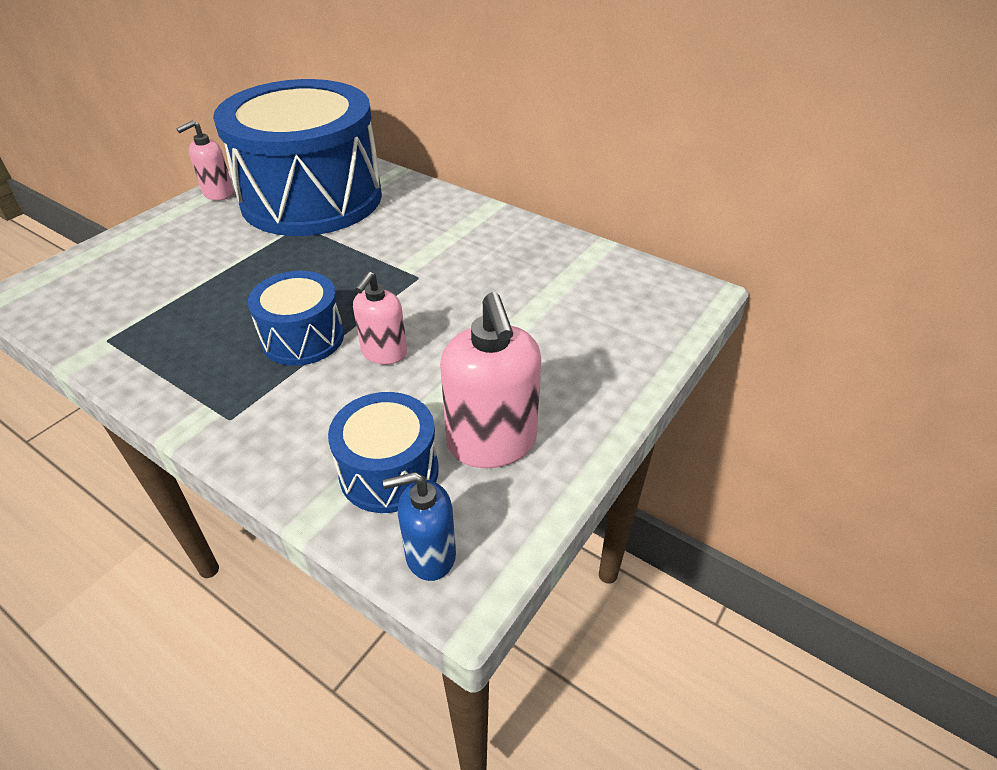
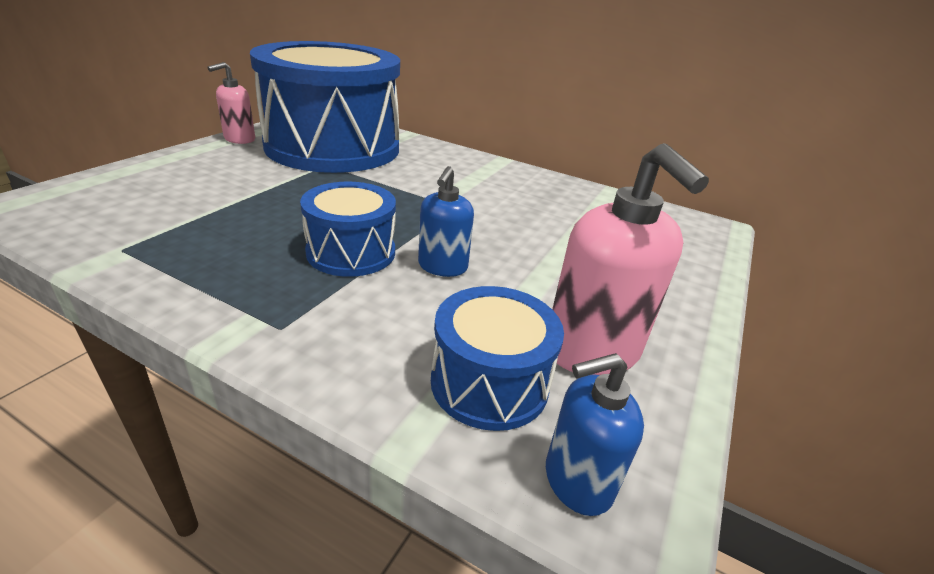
camera: 10 degrees left, 10 degrees down
pink soap dispenser [353,272,407,365] -> blue soap dispenser [418,166,474,277]

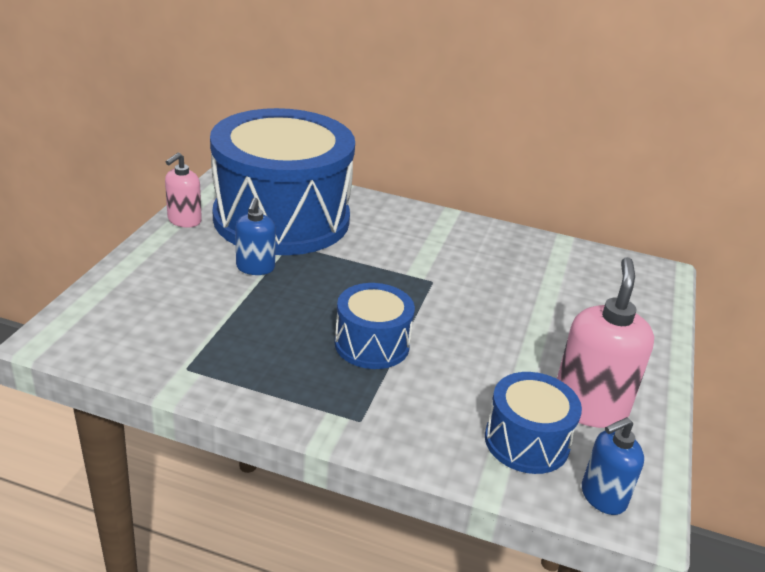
camera: 10 degrees left, 0 degrees up
blue soap dispenser [418,166,474,277] -> blue soap dispenser moved to [235,197,276,275]
pink soap dispenser [552,143,709,375] -> pink soap dispenser turned 135 degrees counterclockwise [557,257,654,428]

